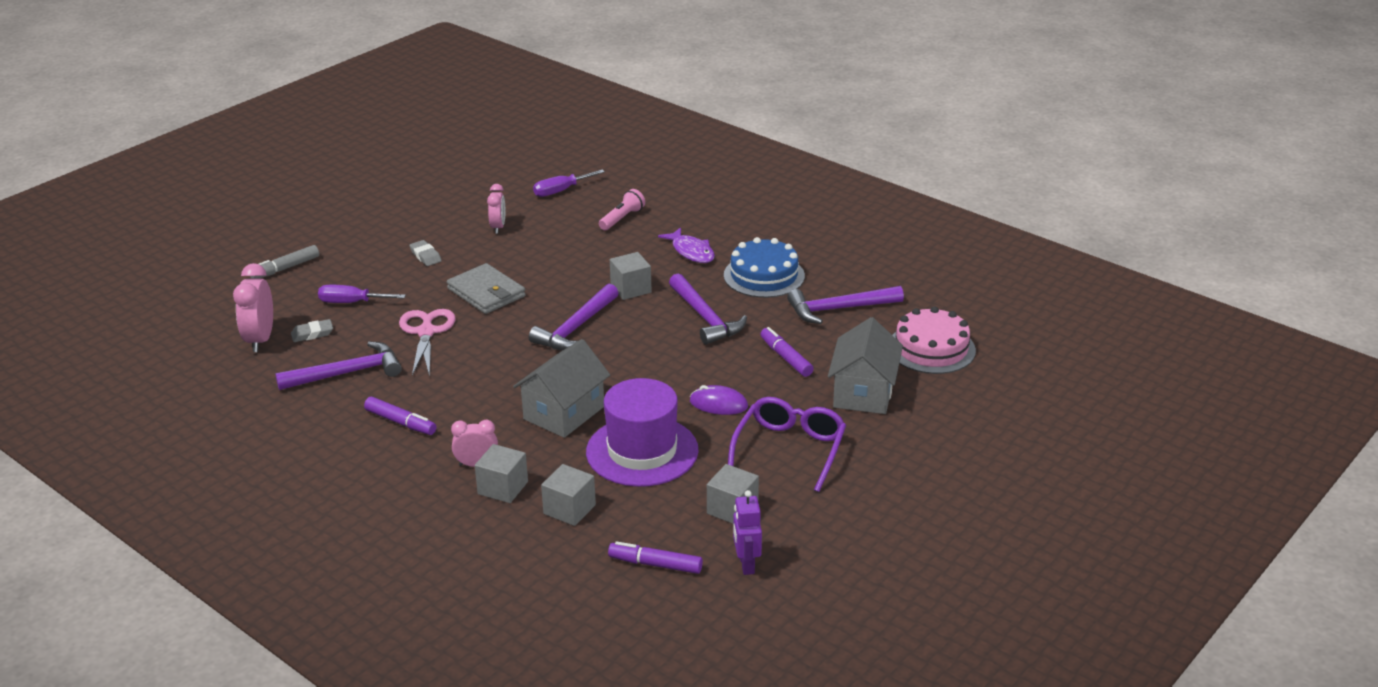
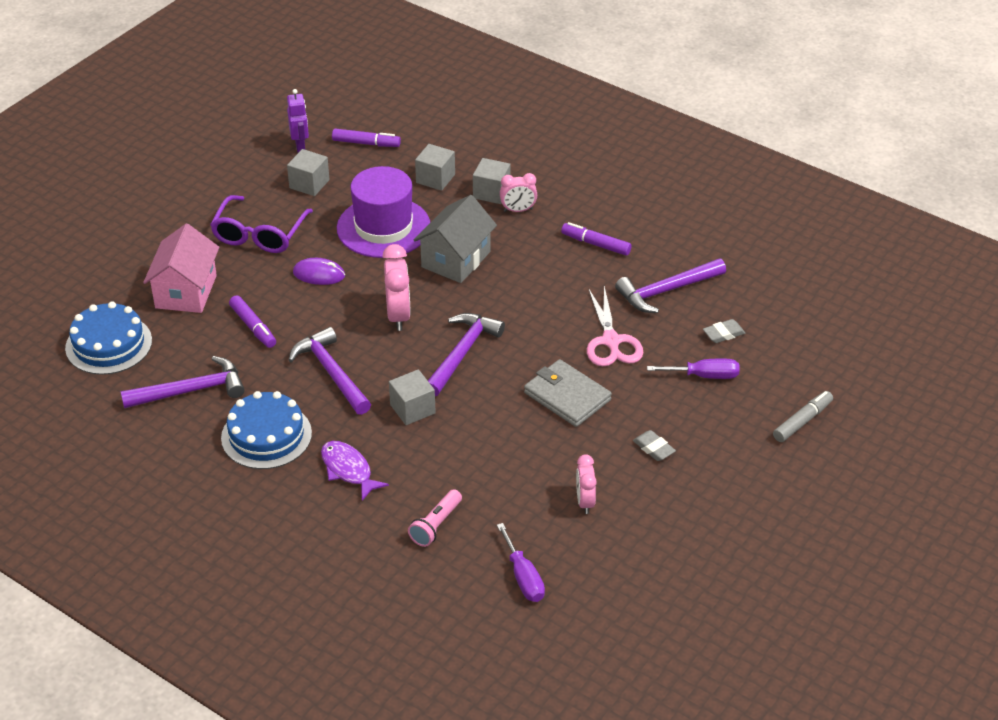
camera: 175 degrees right, 10 degrees up
pink clock [233,263,273,352] -> pink clock moved to [382,244,411,331]
purple screwdriver [533,170,605,197] -> purple screwdriver turned 105 degrees clockwise [497,523,545,602]
grey house [828,317,903,414] -> pink house [143,223,219,313]
pink cake [893,306,976,374] -> blue cake [65,301,152,375]

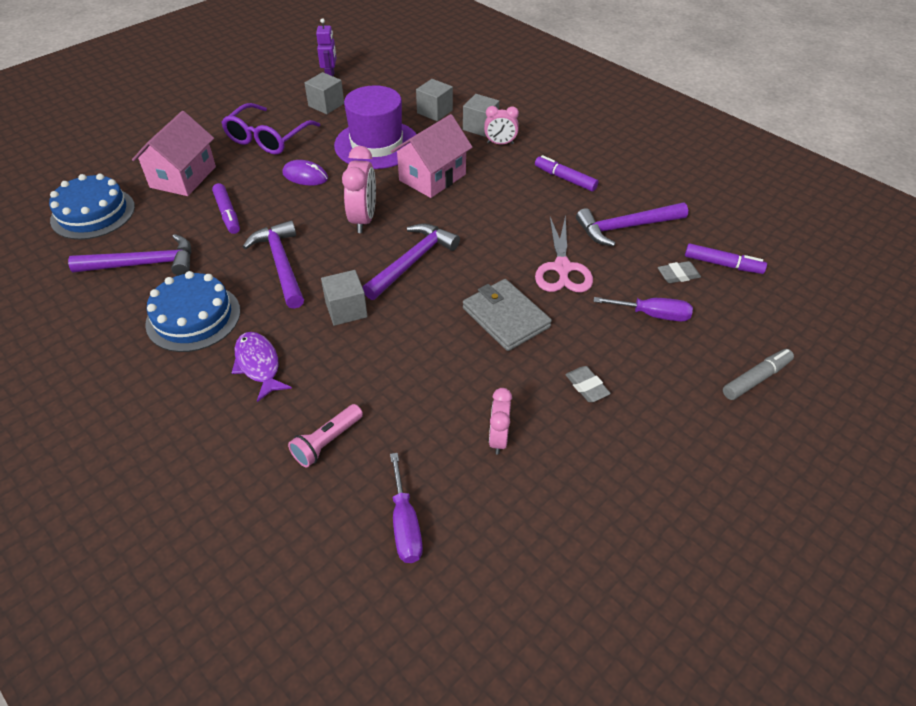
camera: 10 degrees right, 5 degrees up
purple marker [332,129,401,147] -> purple marker moved to [685,243,767,274]
grey house [414,195,497,283] -> pink house [391,114,472,198]

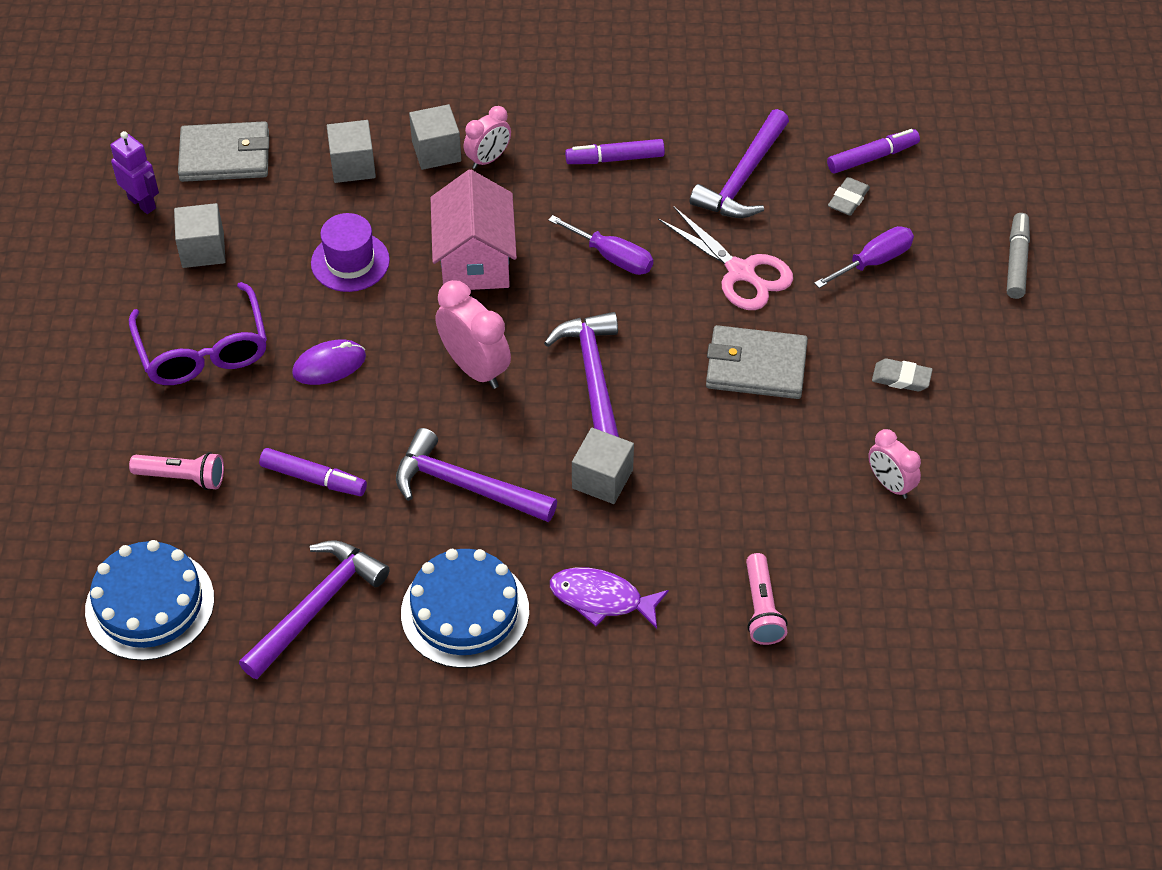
camera: 45 degrees left, 5 degrees up
pink house [132,111,216,196] -> pink flashlight [129,452,224,490]
purple hat [334,85,417,169] -> purple hat [311,213,390,292], size x0.59
purple screwdriver [390,453,423,563] -> purple screwdriver moved to [548,215,653,275]
none -> grey wallet [178,121,269,182]

